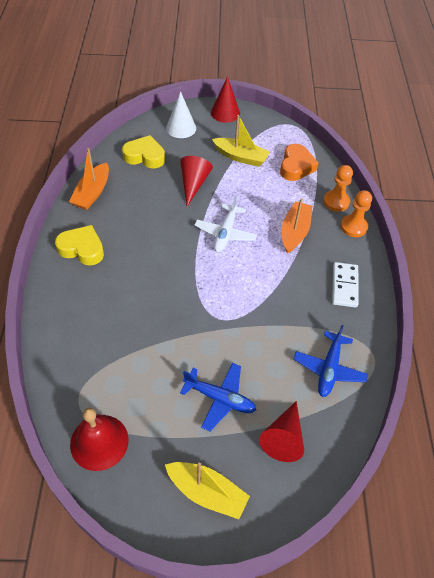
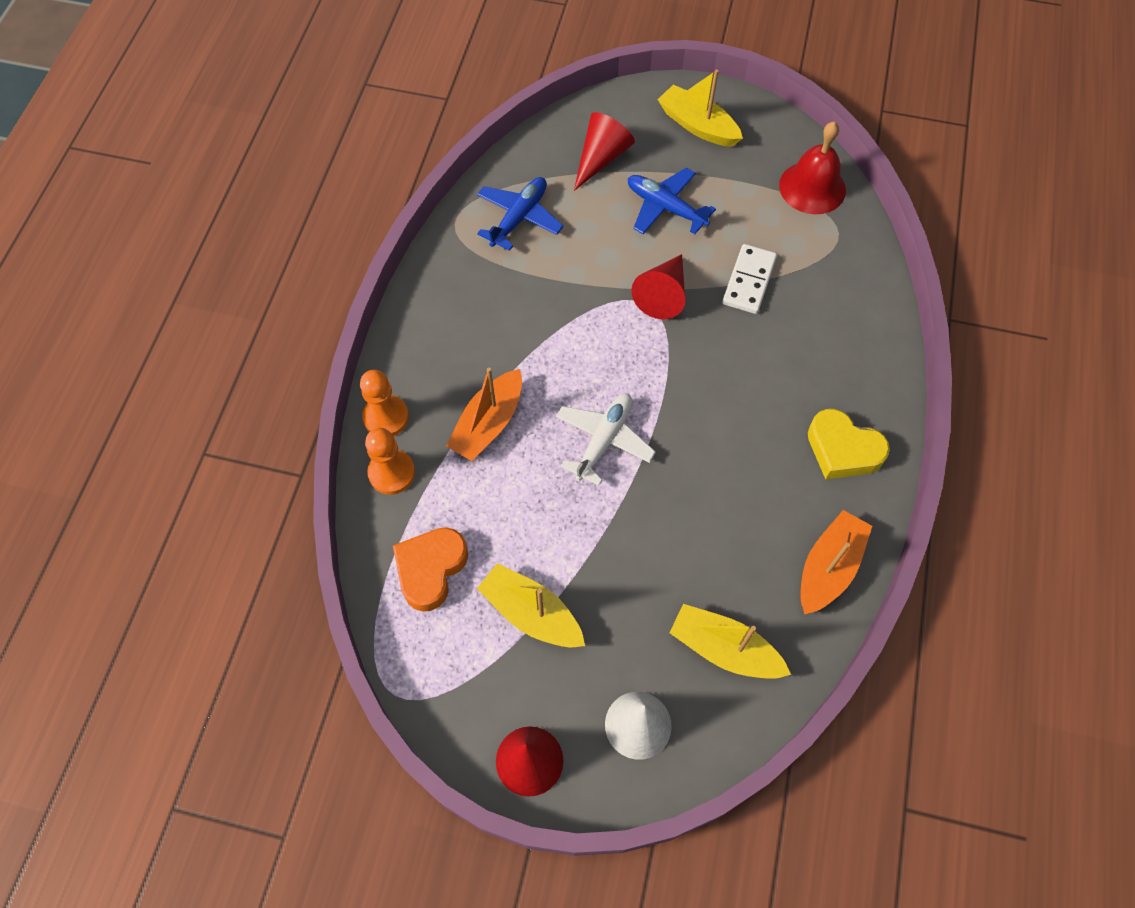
camera: 165 degrees left, 10 degrees up
yellow heart [122,135,165,168] -> yellow boat [669,604,791,679]
red cone [180,156,213,206] -> red cone moved to [631,254,685,319]
white domino [332,262,359,308] -> white domino moved to [722,244,777,314]

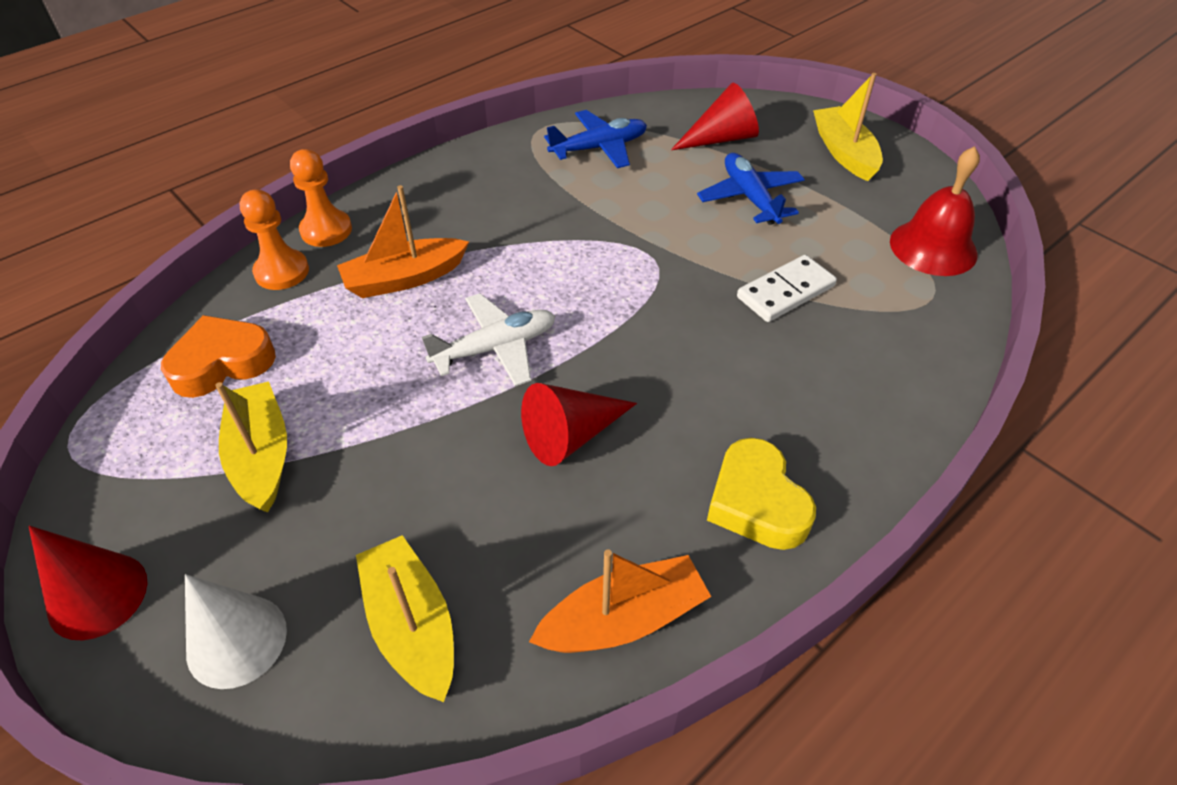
camera: 35 degrees right, 15 degrees down
red cone [631,254,685,319] -> red cone moved to [521,383,637,466]

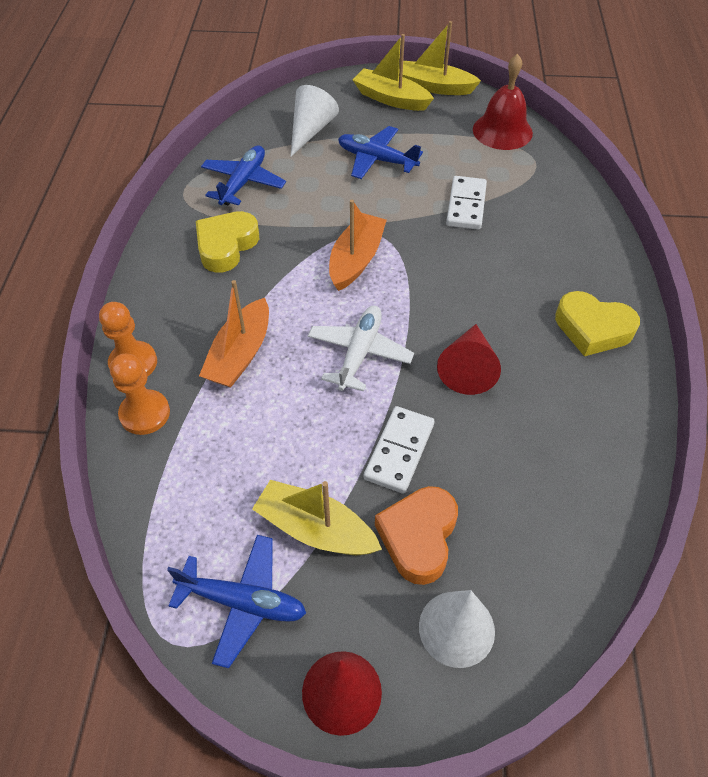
camera: 45 degrees left, 5 degrees up
orange heart [161,315,276,398] -> orange heart moved to [375,486,458,585]
yellow boat [356,535,454,702] -> yellow boat moved to [399,21,481,95]
orange boat [529,549,711,653] -> orange boat moved to [329,200,387,291]
red cone [671,83,759,150] -> white cone [291,85,339,156]
none -> blue plane [167,535,306,669]
none -> yellow heart [196,211,259,273]
none -> white domino [364,406,434,494]

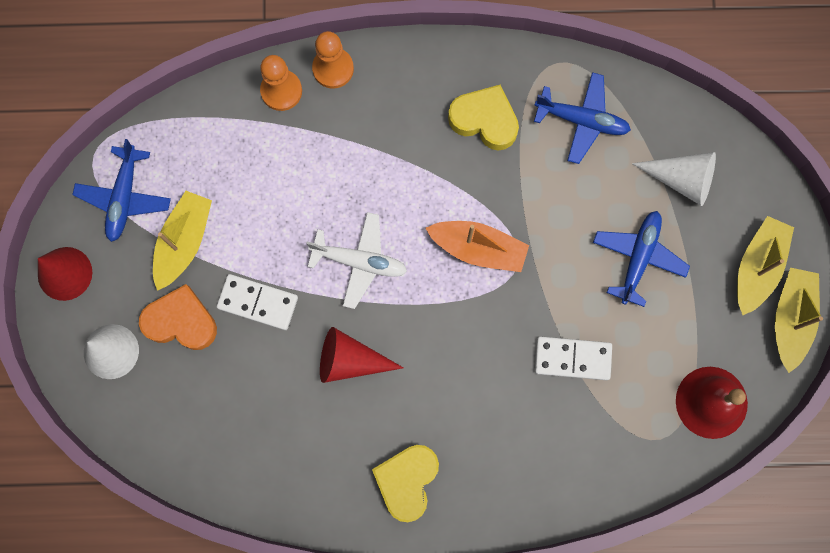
camera: 85 degrees right, 25 degrees up
orange boat [199,280,269,388] -> none

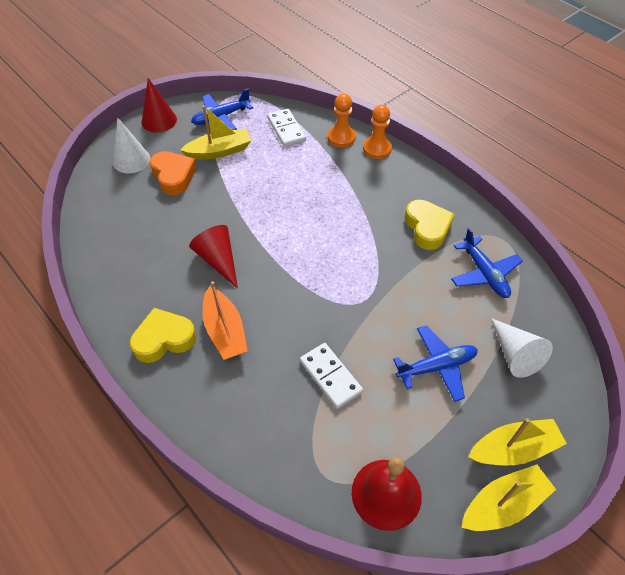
camera: 50 degrees right, 25 degrees down
white domino [217,274,298,330] -> white domino moved to [267,109,306,147]
white plane [306,212,407,309] -> none
orange boat [425,221,529,272] -> orange boat moved to [202,281,248,360]

